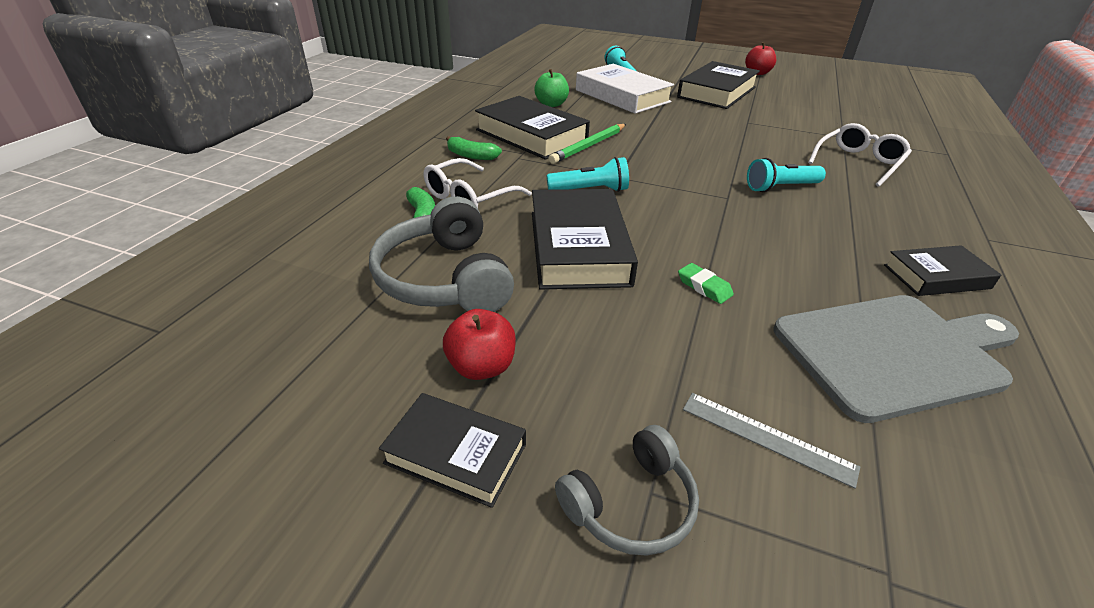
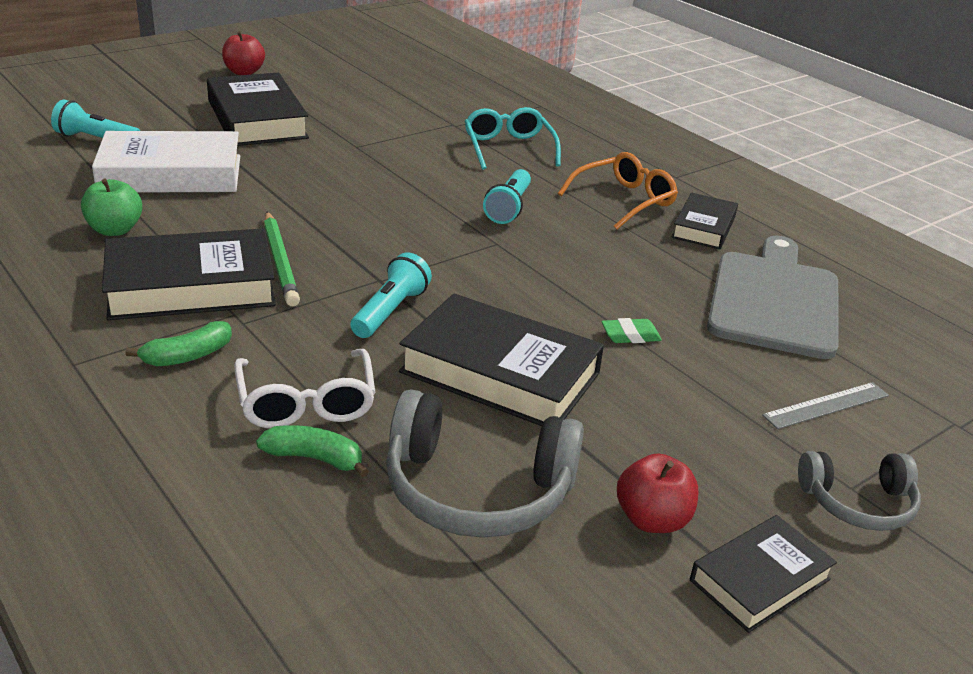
camera: 60 degrees left, 5 degrees down
grey headphones [555,425,699,556] -> grey headphones turned 90 degrees clockwise [798,451,921,531]
white glasses [808,123,912,187] -> turquoise glasses [465,107,561,170]
none -> orange glasses [558,152,678,229]

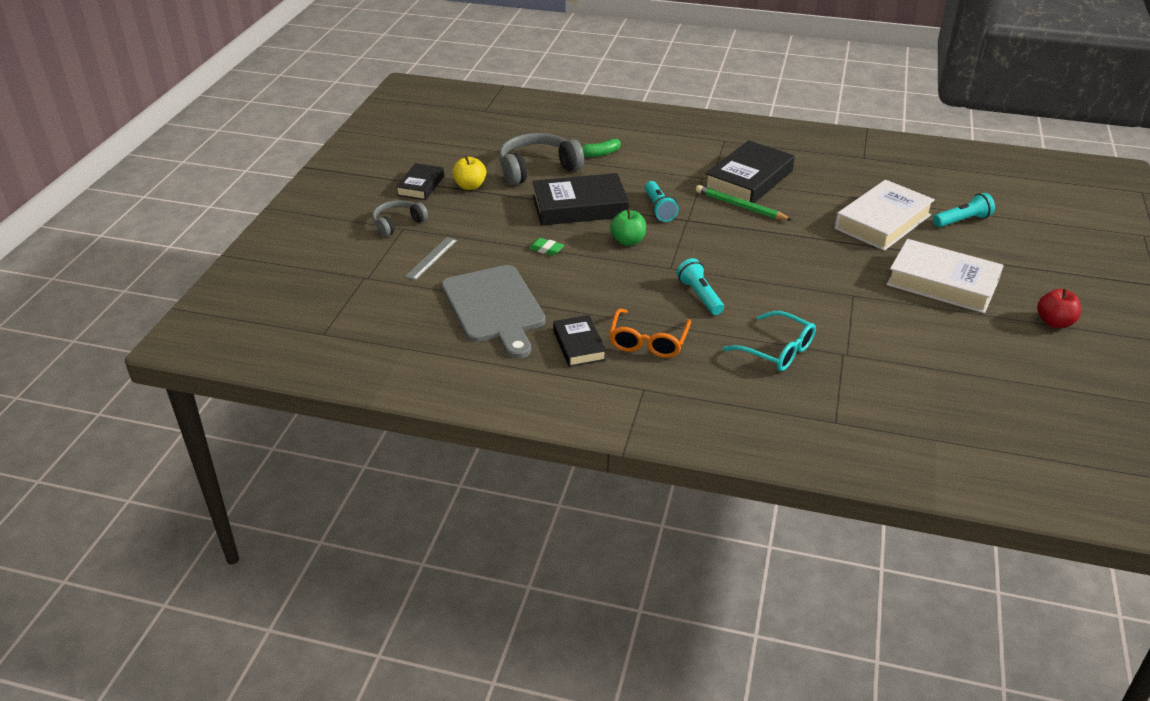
camera: 145 degrees right, 5 degrees up
green apple [81,179,142,236] -> green apple moved to [610,209,646,246]
green banana [125,321,232,366] -> none
black book [207,73,309,146] -> white book [886,239,1004,313]
white glasses [234,349,376,428] -> none
green eraser [601,318,662,343] -> green eraser turned 75 degrees clockwise [529,238,564,256]
red apple [617,454,699,533] -> yellow apple [452,156,486,190]

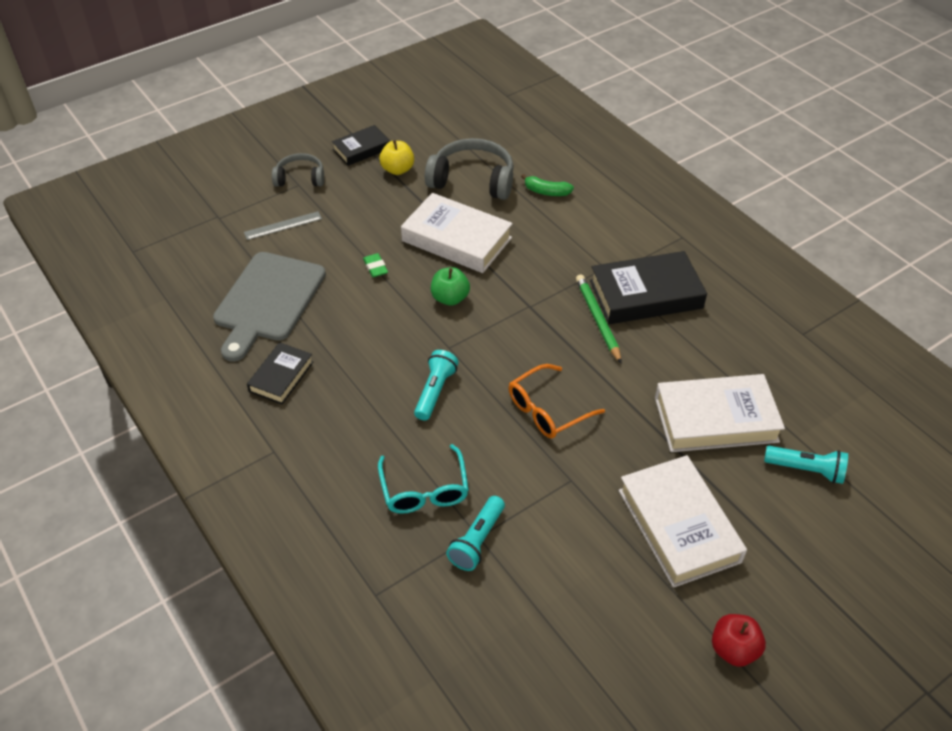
camera: 40 degrees right, 10 degrees up
black book [532,173,629,225] -> white book [401,193,513,273]
orange glasses [609,309,691,358] -> orange glasses moved to [509,364,605,439]
turquoise flashlight [644,181,679,222] -> turquoise flashlight moved to [446,496,505,571]

